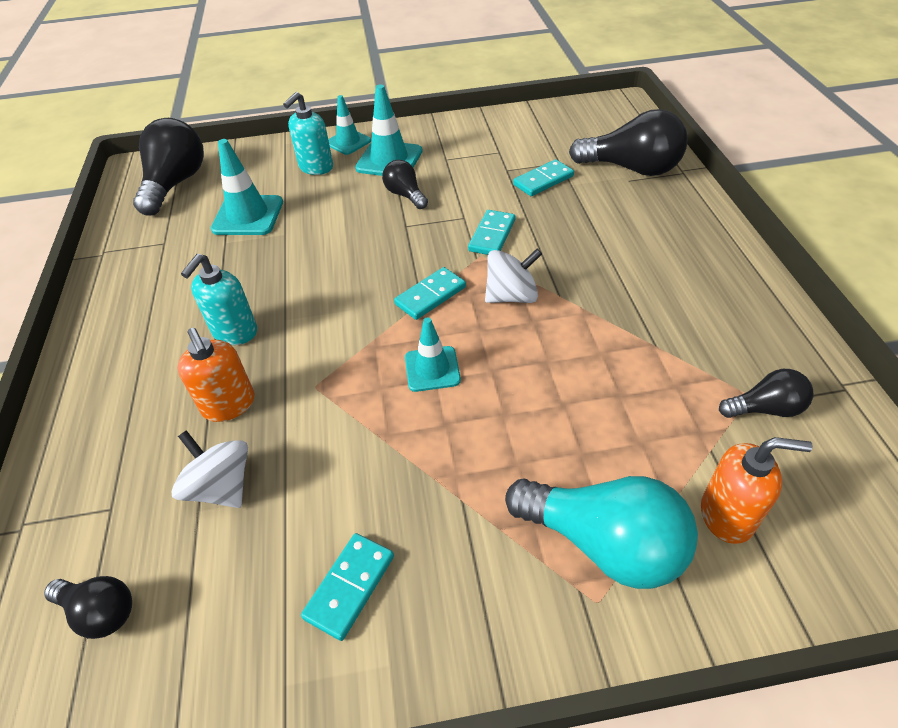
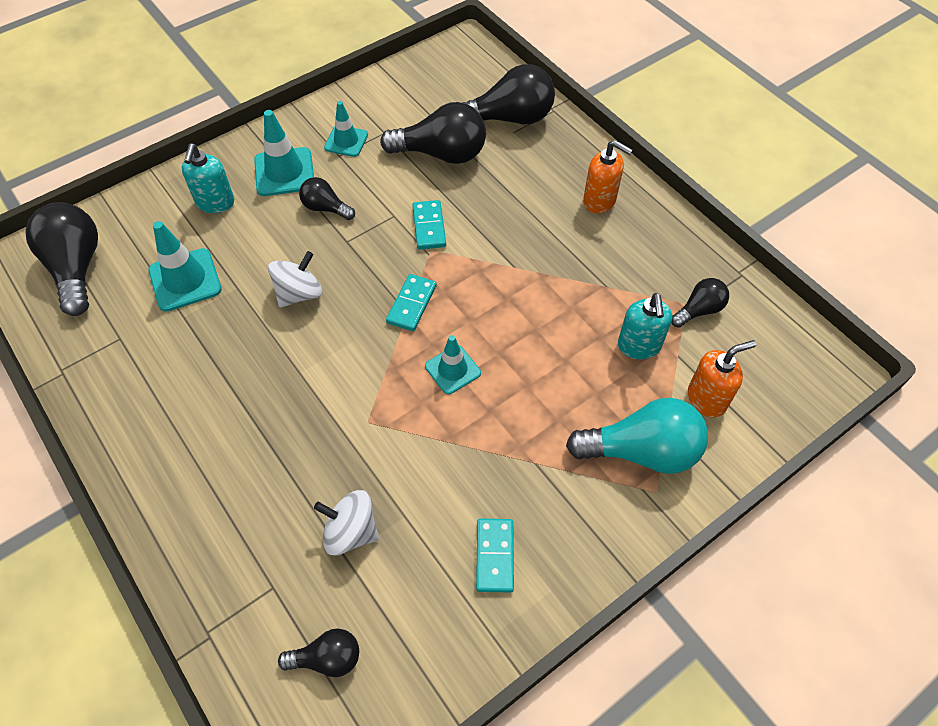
camera: 30 degrees left, 10 degrees up
orange soap dispenser [177,328,254,422] -> orange soap dispenser moved to [583,140,633,214]
turquoise soap dispenser [181,254,257,345] -> turquoise soap dispenser moved to [618,293,672,359]
turquoise traffic cone [328,95,371,155] -> turquoise traffic cone moved to [324,101,368,157]
white spinning top [485,249,542,303] -> white spinning top moved to [268,251,322,307]
turquoise domino [513,159,574,196] -> black light bulb [380,102,486,164]

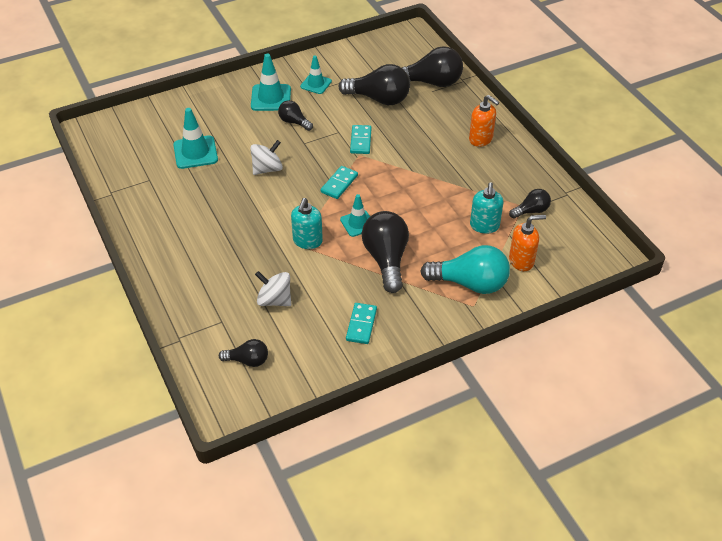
camera: 10 degrees right, 10 degrees down
black light bulb [25,202,98,316] -> black light bulb moved to [362,211,409,293]
turquoise soap dispenser [182,143,234,213] -> turquoise soap dispenser moved to [291,198,323,249]

